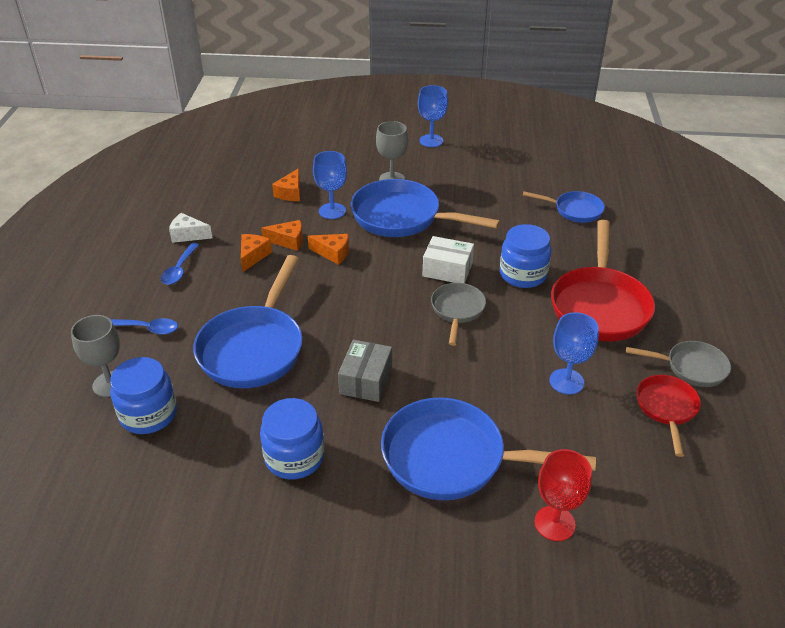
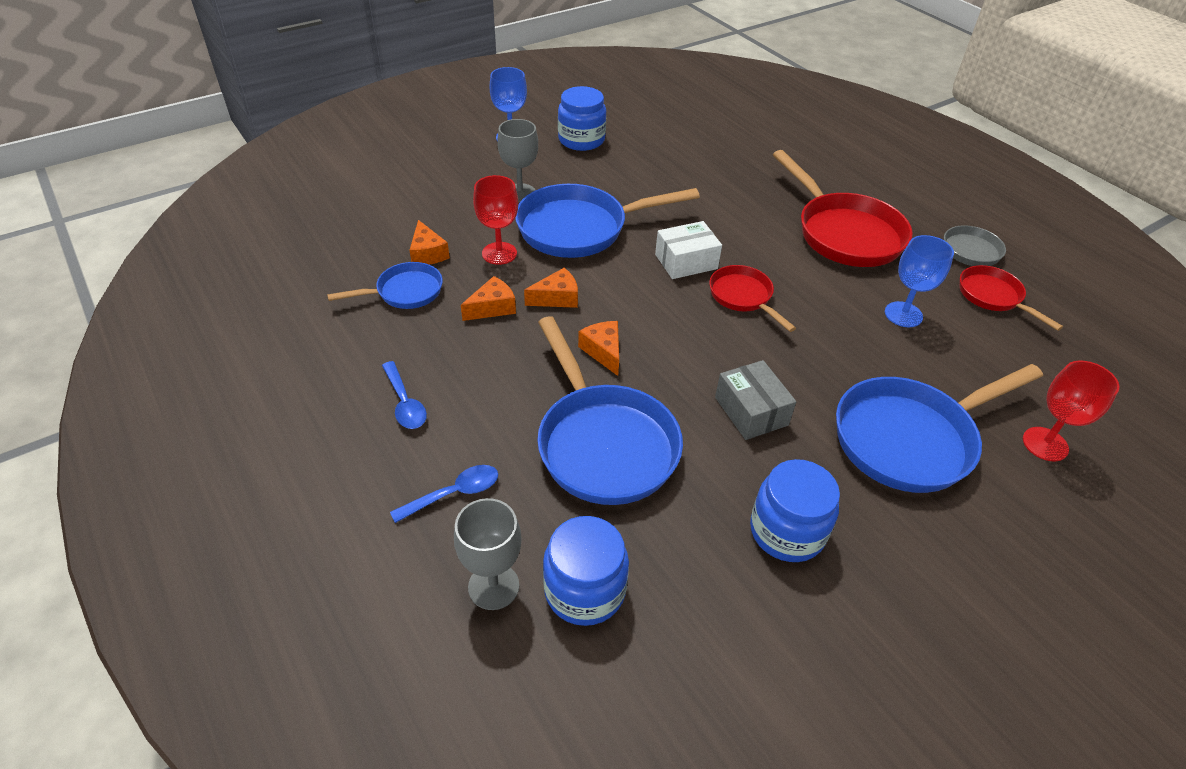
camera: 40 degrees left, 5 degrees up
white cheese [169,213,212,243] -> none
orange cheese [241,234,272,272] -> orange cheese moved to [578,321,619,376]
blue goblet [313,151,347,219] -> red goblet [473,175,518,265]
grey pan [431,283,486,346] -> red pan [709,265,796,332]
blue jar [500,224,551,288] -> blue jar moved to [558,86,606,151]
blue pan [522,191,605,223] -> blue pan moved to [327,262,443,309]

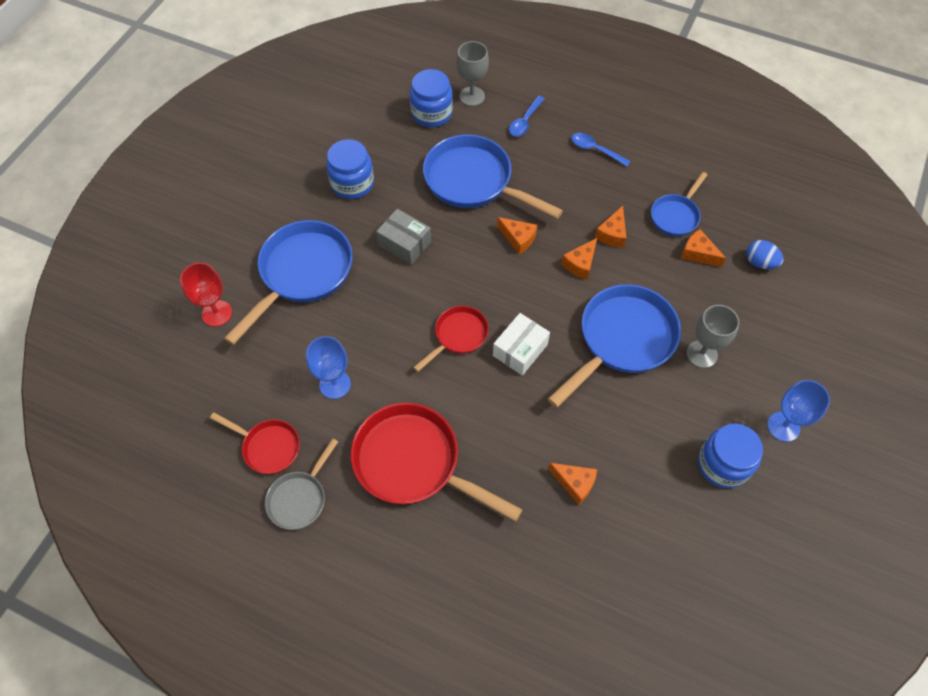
camera: 150 degrees right, 15 degrees up
red goblet [473,175,518,265] -> none
red pan [709,265,796,332] -> red pan turned 75 degrees counterclockwise [413,306,489,372]
none -> orange cheese [548,463,597,505]
none -> blue egg [746,240,784,269]

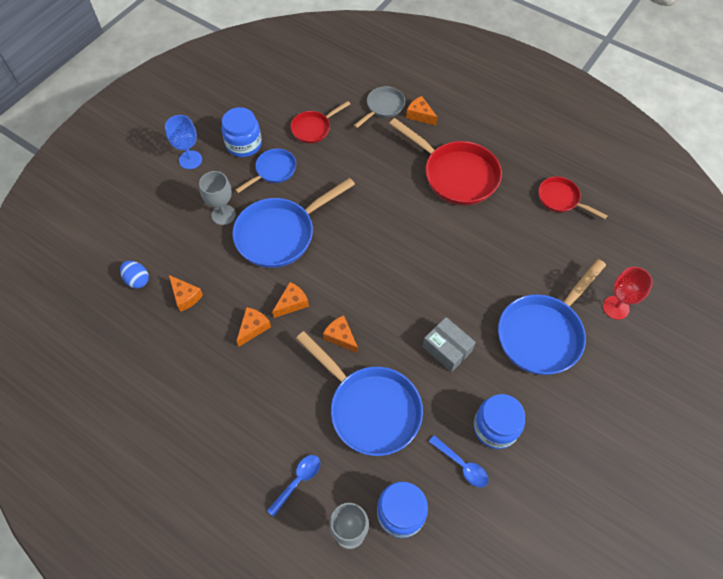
camera: 170 degrees left, 0 degrees up
grey pan [265,438,338,530] -> grey pan moved to [354,86,405,128]
blue goblet [306,336,351,399] -> none
red pan [413,306,489,372] -> red pan moved to [291,101,350,144]
white box [493,313,550,376] -> none
orange cheese [548,463,597,505] -> orange cheese moved to [406,96,438,125]
blue spoon [572,133,630,167] -> blue spoon moved to [429,435,489,487]
blue pan [651,172,707,236] -> blue pan moved to [235,149,296,193]

